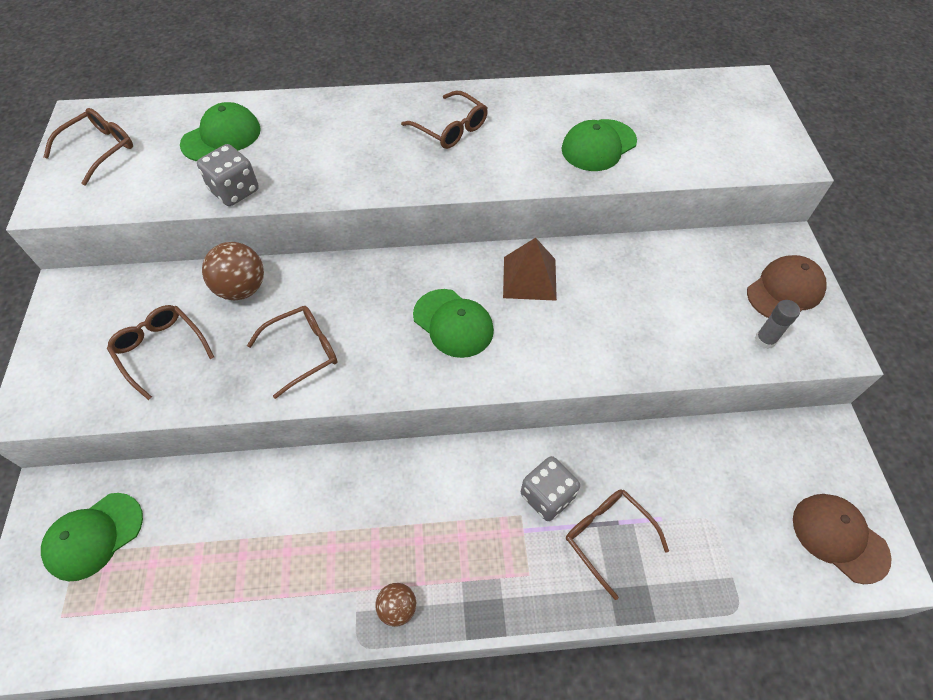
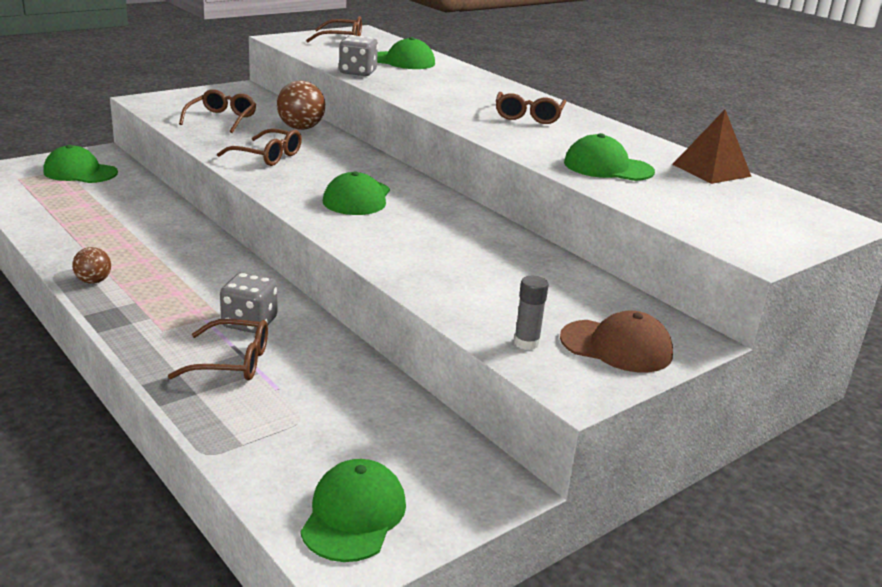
camera: 55 degrees right, 30 degrees down
brown pyramid [503,238,557,301] -> brown pyramid moved to [672,110,752,184]
brown glasses [566,490,669,600] -> brown glasses turned 75 degrees clockwise [168,319,268,381]
brown cap [793,494,892,584] -> green cap [300,459,406,562]

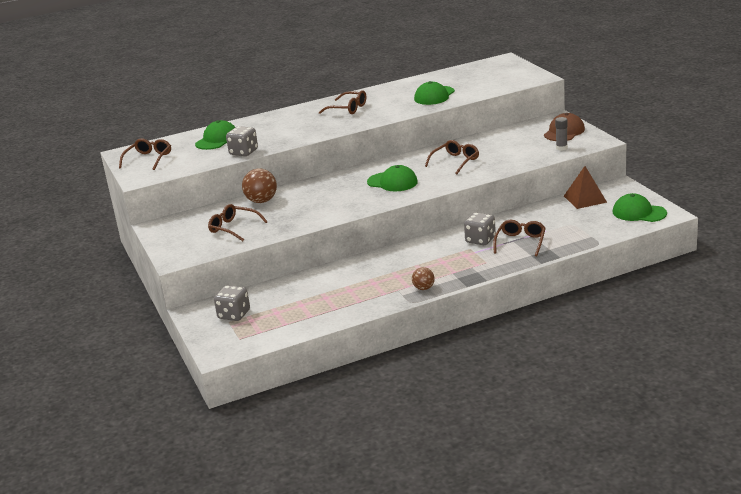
camera: 70 degrees left, 0 degrees up
green cap [43,145,118,183] -> grey dice [214,285,250,321]
brown glasses [217,129,302,166] -> brown glasses moved to [425,140,479,174]
brown pyramid [672,110,752,184] -> brown pyramid moved to [564,166,607,209]

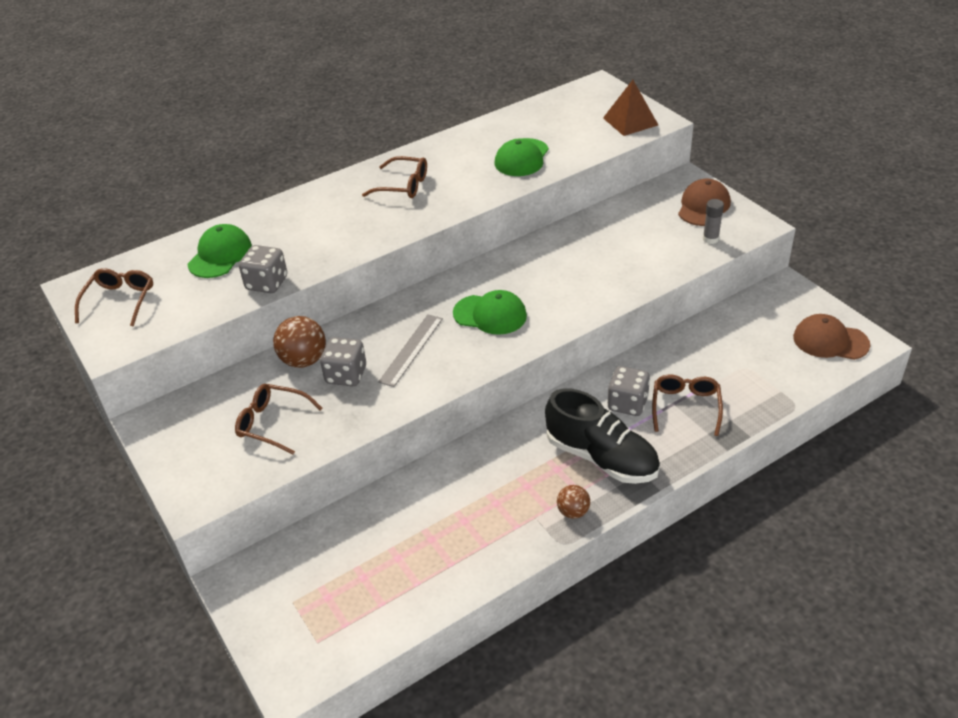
camera: 10 degrees left, 15 degrees up
grey dice [214,285,250,321] -> grey dice moved to [320,337,366,386]
brown glasses [425,140,479,174] -> none
brown pyramid [564,166,607,209] -> brown pyramid moved to [603,80,658,136]
green cap [613,193,667,222] -> brown cap [793,314,870,360]
none -> grey ruler [378,314,443,387]
none -> black shoe [545,388,660,484]

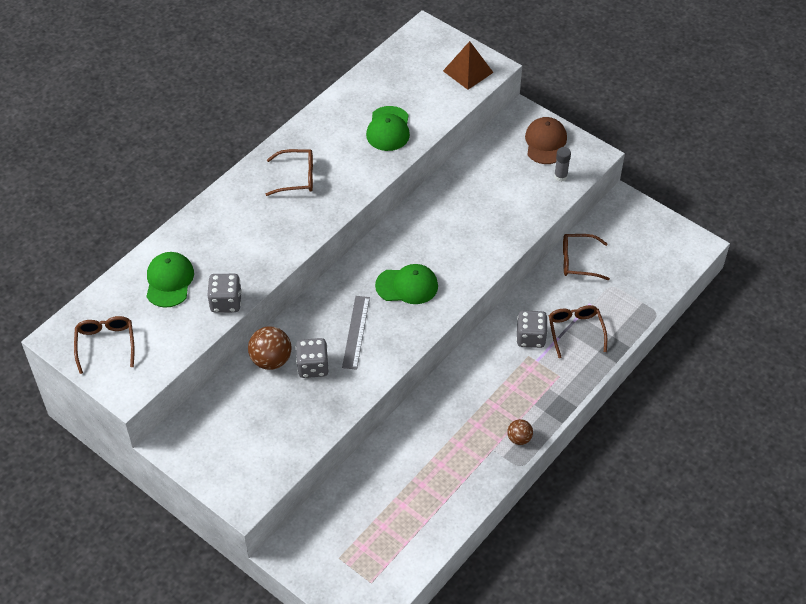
camera: 20 degrees left, 10 degrees up
brown glasses [235,384,323,455] -> brown glasses moved to [563,234,610,280]
black shoe [545,388,660,484] -> none
brown cap [793,314,870,360] -> none

